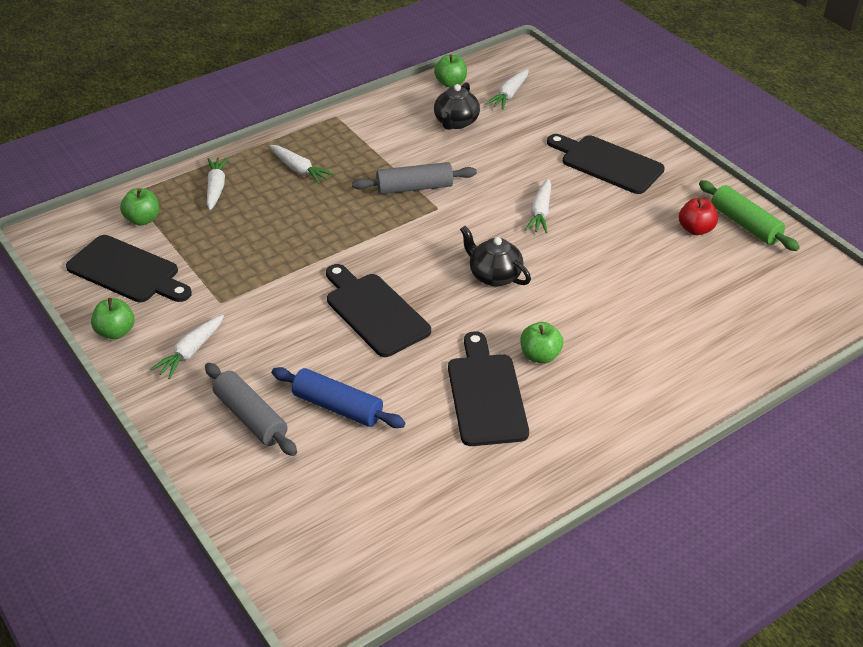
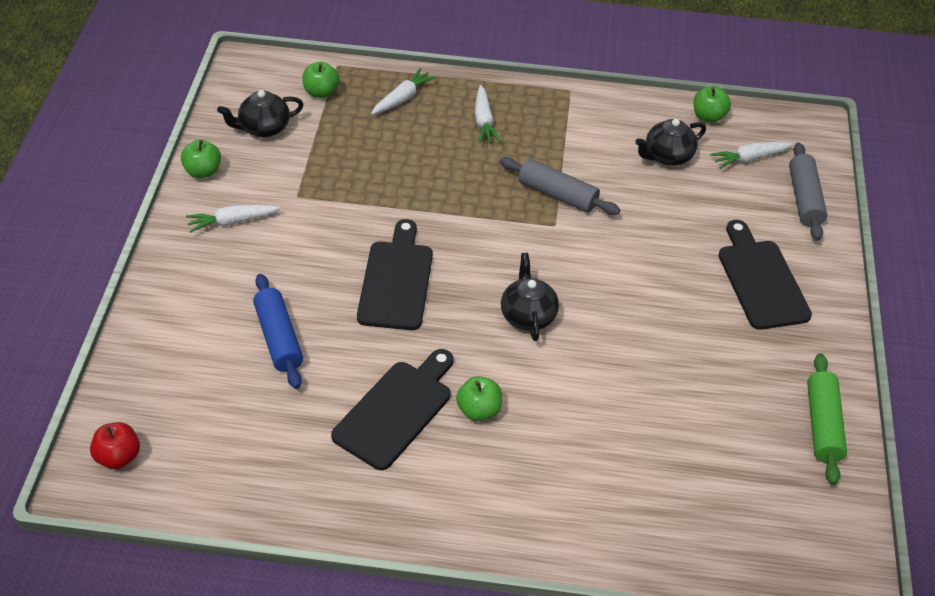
camera: 40 degrees right, 5 degrees up
black cutting board [66,235,192,302] -> black teapot [217,90,304,137]
grey rolling pin [205,363,297,456] -> grey rolling pin moved to [789,142,827,240]
white carrot [525,179,551,234] -> none
red apple [679,198,718,235] -> red apple moved to [90,422,140,469]

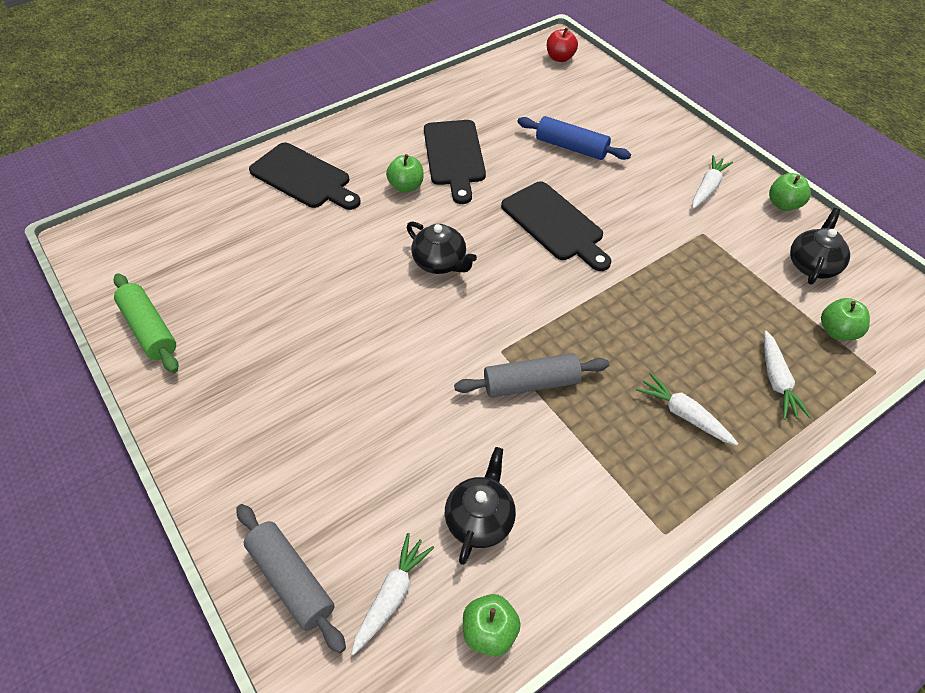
camera: 140 degrees right, 5 degrees up
black cutting board [719,220,812,330] -> black cutting board moved to [249,142,361,210]

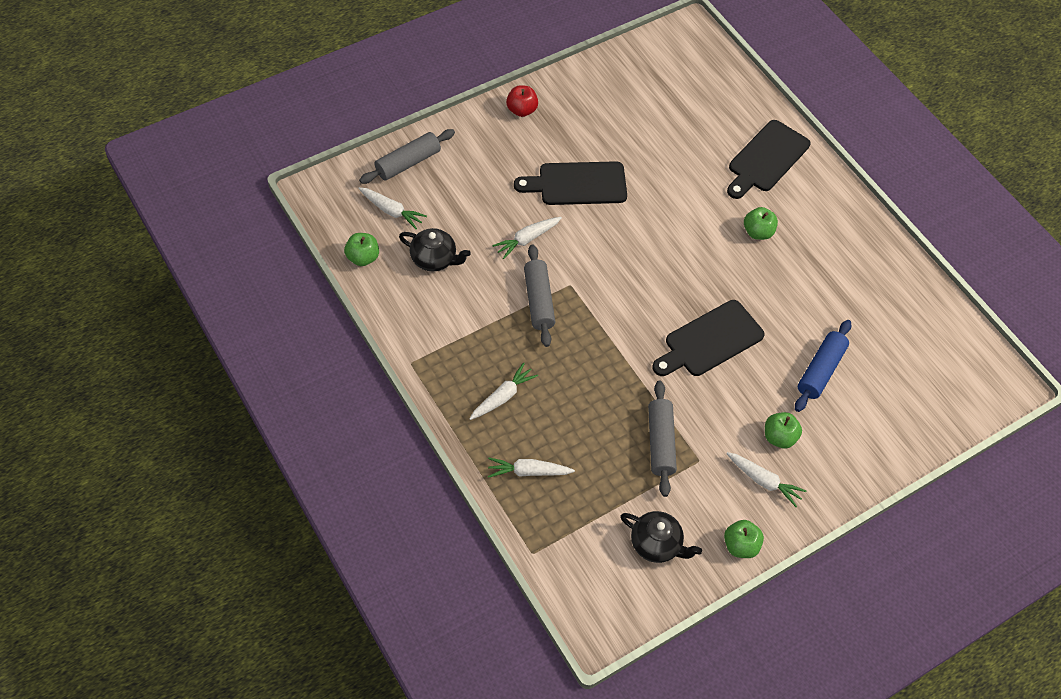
camera: 90 degrees right, 5 degrees up
green rolling pin [114,273,179,373] -> none
black teapot [407,221,477,274] -> none
black cutting board [424,120,486,204] -> black cutting board moved to [514,161,627,205]
red apple [547,27,578,62] -> red apple moved to [506,85,538,117]
green apple [821,298,870,341] -> green apple moved to [765,412,802,449]
none -> white carrot [492,217,562,259]
none -> grey rolling pin [648,381,677,497]

